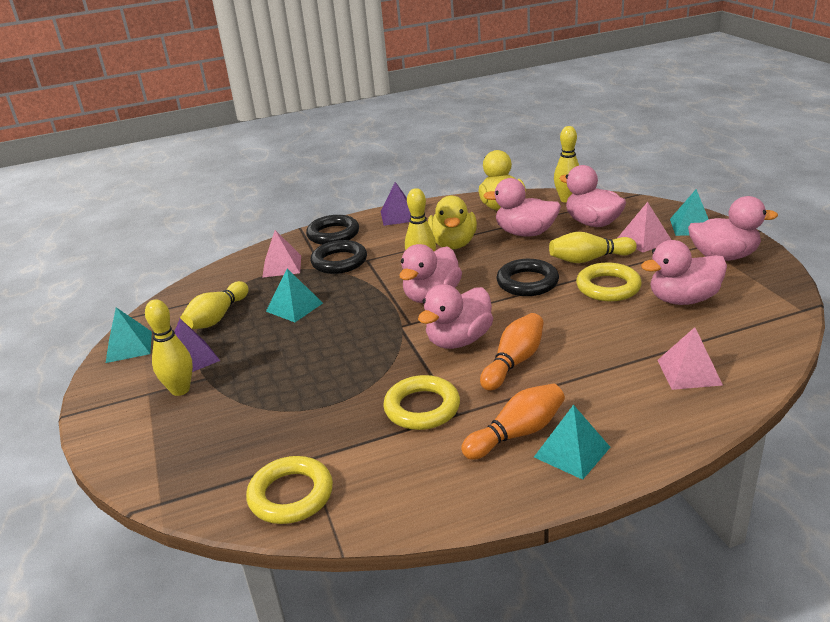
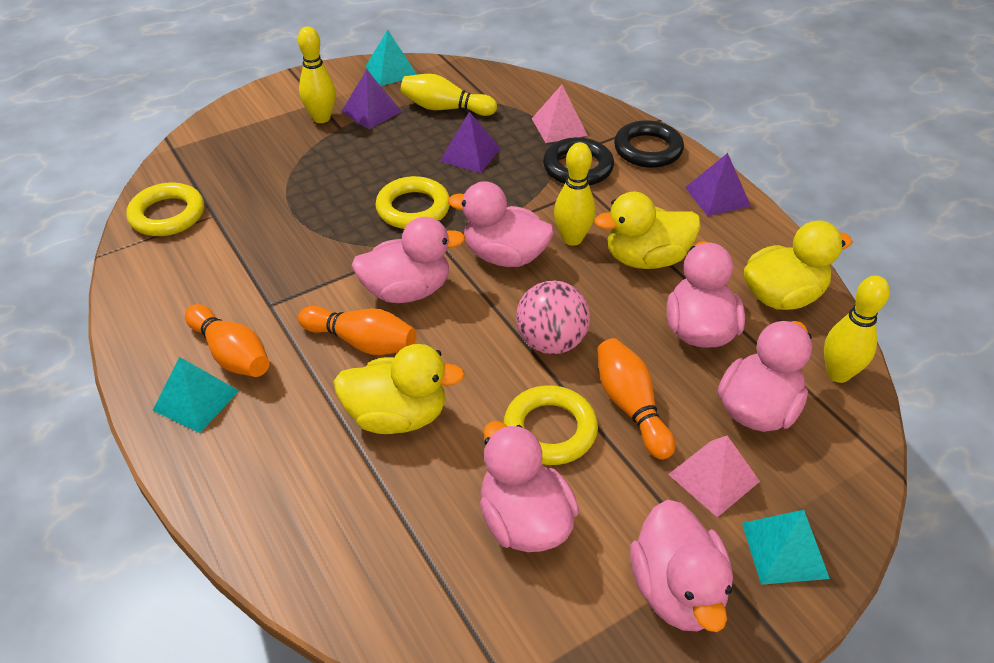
camera: 75 degrees right, 15 degrees up
turquoise pyramid [266,269,323,322] -> purple pyramid [440,111,500,173]
yellow ring [383,375,460,430] -> yellow ring moved to [375,176,450,229]
pink duck [418,284,493,349] -> pink duck turned 135 degrees clockwise [351,217,465,303]
black ring [496,259,559,296] -> pink ball [516,280,590,354]
yellow bowling pin [549,232,637,263] -> orange bowling pin [597,338,675,460]
pink pyramid [657,327,723,390] -> none
none -> yellow duck [333,344,465,434]

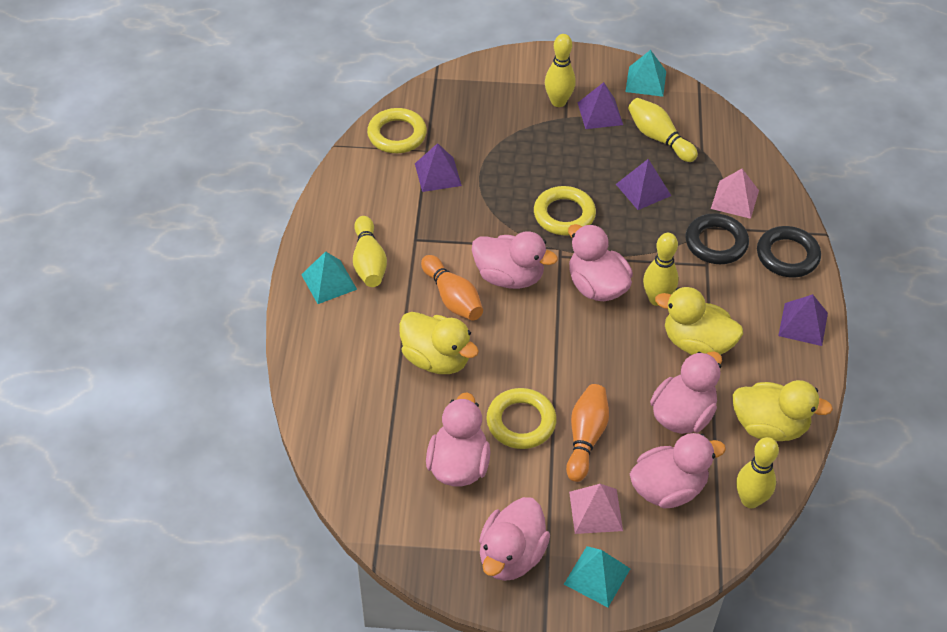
camera: 35 degrees right, 5 degrees up
orange bowling pin [185,304,270,377] -> yellow bowling pin [353,216,387,287]
pink ball [516,280,590,354] -> none
none -> purple pyramid [415,143,462,192]

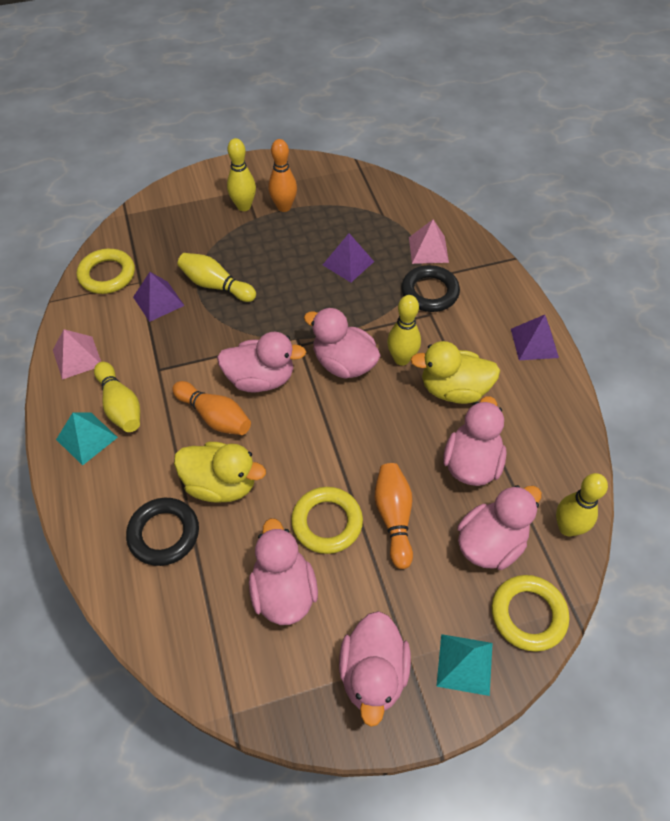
camera: 20 degrees left, 5 degrees up
yellow ring [534,186,596,236] -> yellow ring moved to [492,575,569,652]
pink pyramid [569,484,623,534] -> pink pyramid moved to [53,329,101,380]
purple pyramid [578,82,623,129] -> orange bowling pin [268,139,297,212]
turquoise pyramid [625,50,666,97] -> none
yellow bowling pin [628,98,698,162] -> yellow bowling pin moved to [177,253,256,302]
yellow duck [732,380,833,441] -> none
black ring [757,226,821,277] -> black ring moved to [126,498,199,566]

